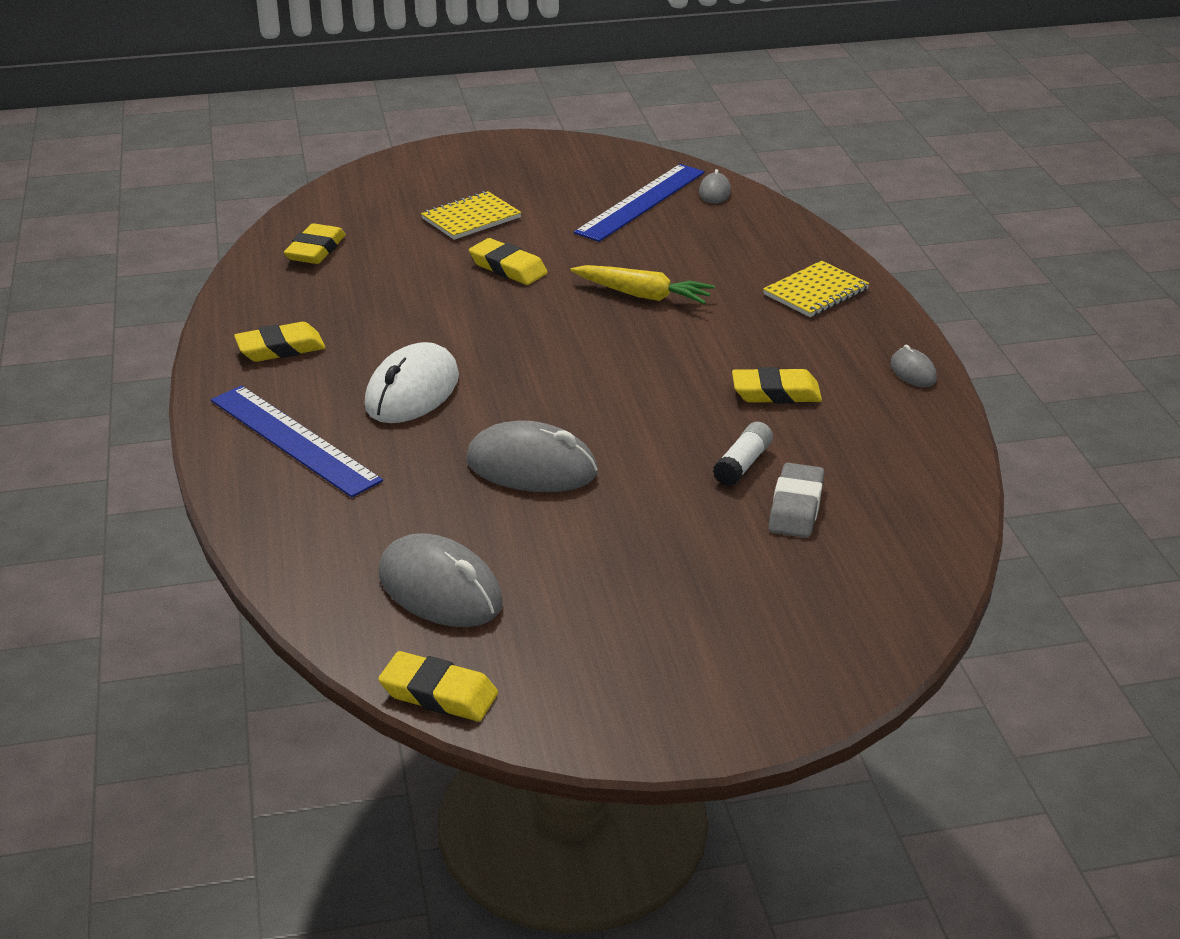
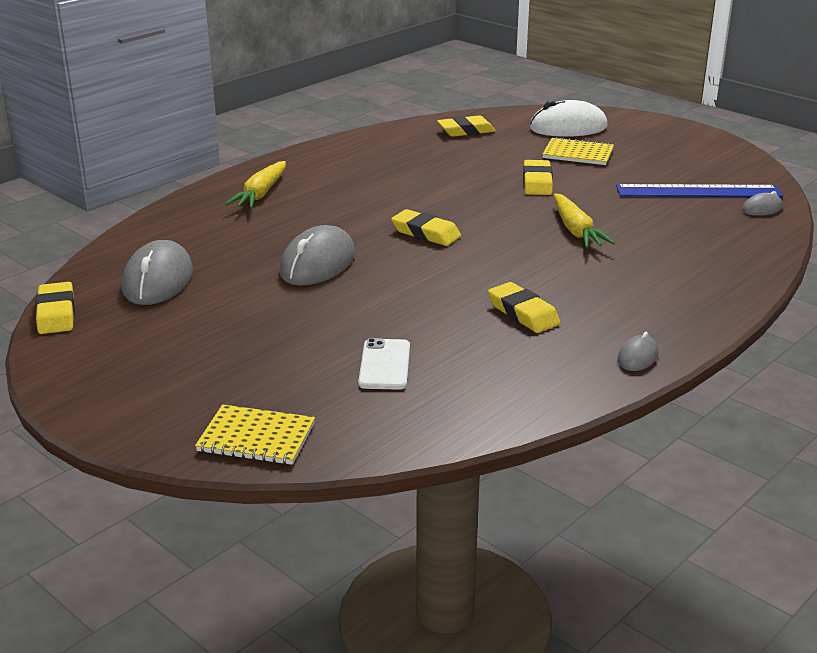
camera: 55 degrees right, 5 degrees down
blue ruler [211,385,383,497] -> yellow carrot [225,161,286,208]
yellow eraser [234,322,326,362] -> yellow eraser moved to [391,209,461,246]
white mouse [364,342,459,423] -> white mouse moved to [530,100,608,137]
grey mouse [466,421,598,492] -> grey mouse turned 45 degrees clockwise [279,225,355,286]
white glue stick [713,422,773,486] -> none
yellow notebook [763,261,869,317] -> yellow notebook moved to [195,404,315,465]
grey eraser [768,463,825,538] -> white phone [358,338,410,390]

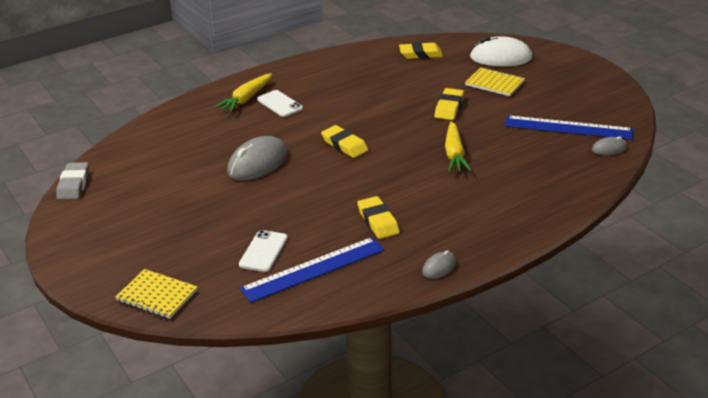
camera: 15 degrees right, 5 degrees up
yellow eraser [36,282,75,334] -> grey eraser [57,162,89,200]
grey mouse [122,240,193,305] -> none
none -> blue ruler [240,237,385,303]
none -> white phone [257,90,303,117]

